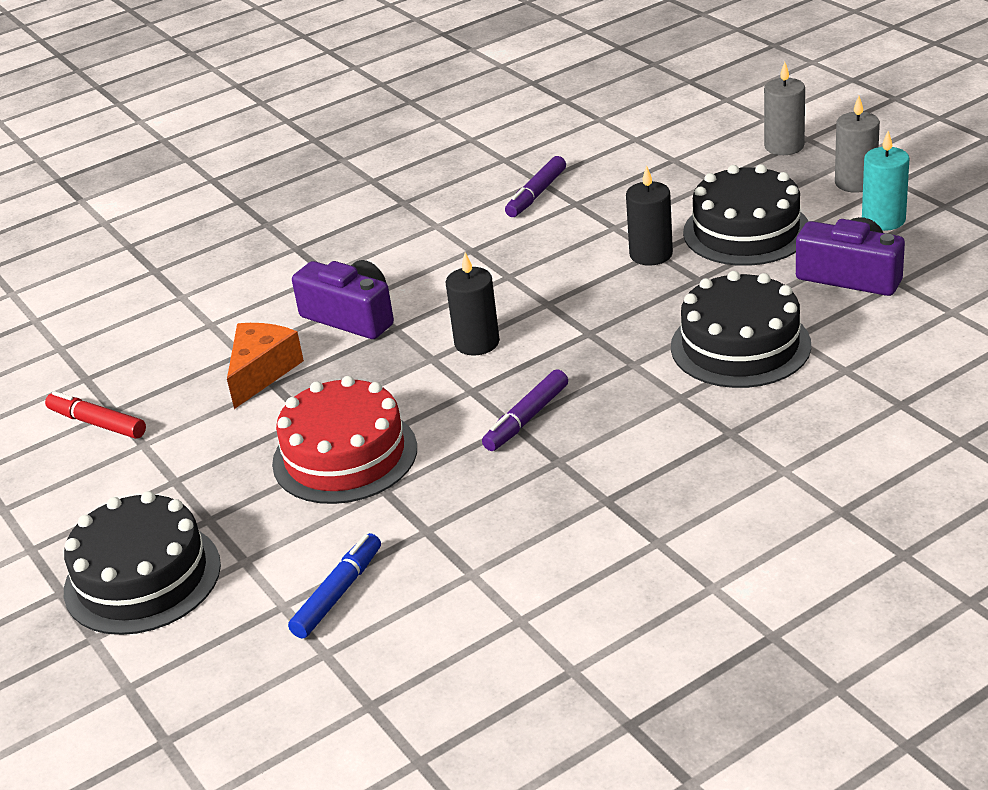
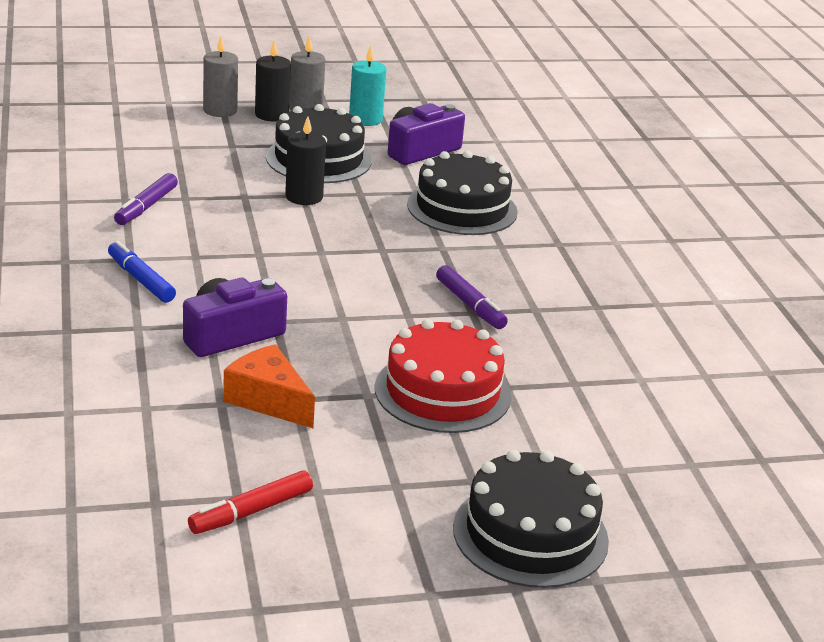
camera: 75 degrees left, 5 degrees down
blue marker [288,533,381,639] -> blue marker moved to [108,241,176,303]
black candle [446,253,500,355] -> black candle moved to [255,40,291,121]
purple marker [505,156,566,217] -> purple marker turned 60 degrees clockwise [114,173,178,225]

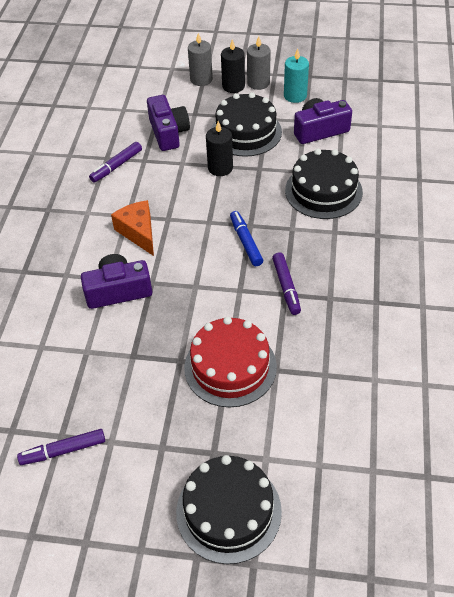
camera: 25 degrees right, 20 degrees up
blue marker [108,241,176,303] -> blue marker moved to [230,211,263,266]
red marker [188,471,313,534] -> purple marker [17,429,105,465]
orange cheese [223,344,315,428] -> orange cheese moved to [111,200,154,256]
none -> purple camera [147,95,190,151]

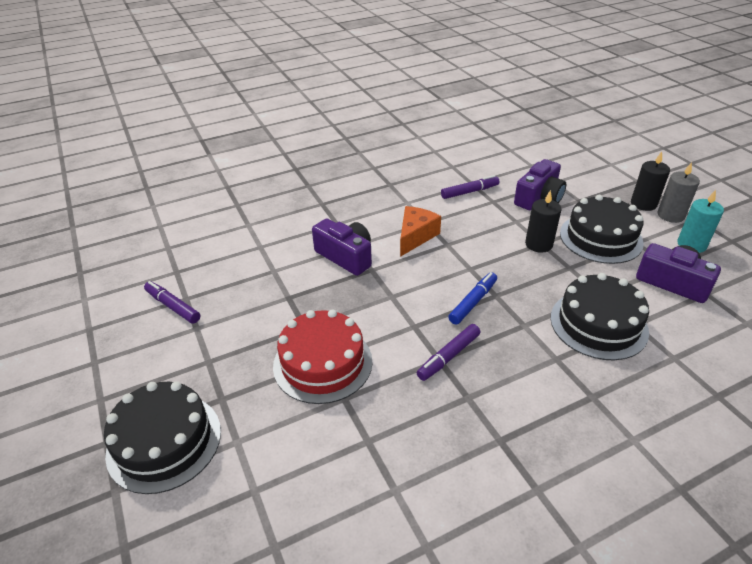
camera: 55 degrees right, 10 degrees down
purple marker [89,142,142,182] -> purple marker turned 150 degrees clockwise [441,175,499,199]
grey candle [188,33,213,86] -> none

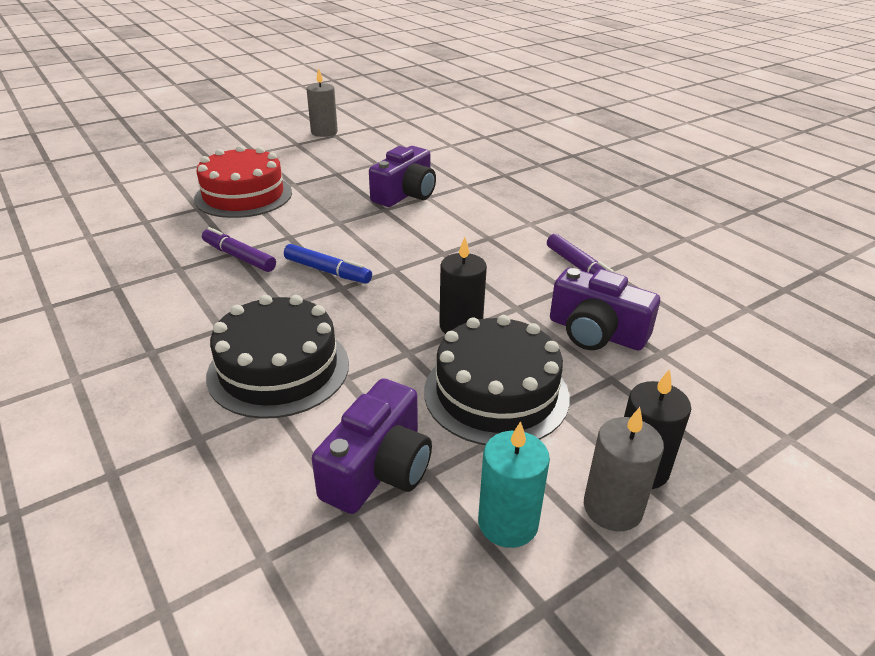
camera: 80 degrees right, 5 degrees down
black cake [104,381,221,494] -> none
purple marker [144,281,200,324] -> grey candle [307,68,338,137]
orange cheese [400,206,441,257] -> none

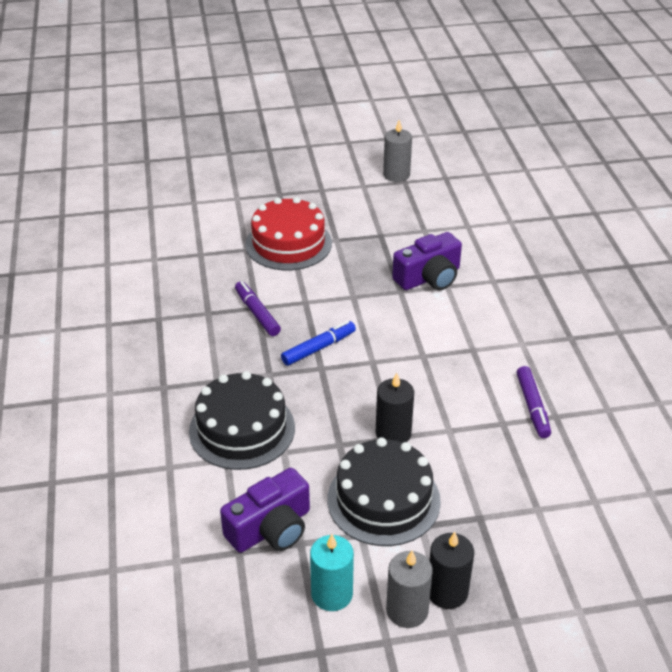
camera: 25 degrees right, 5 degrees up
blue marker [284,244,372,284] -> blue marker turned 90 degrees counterclockwise [281,321,356,366]
purple camera [550,268,660,350] -> none

